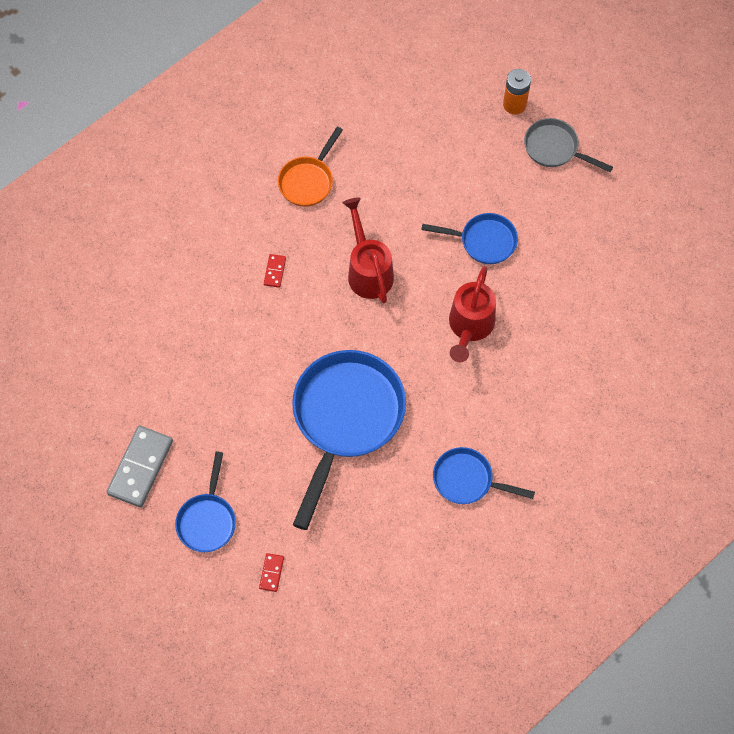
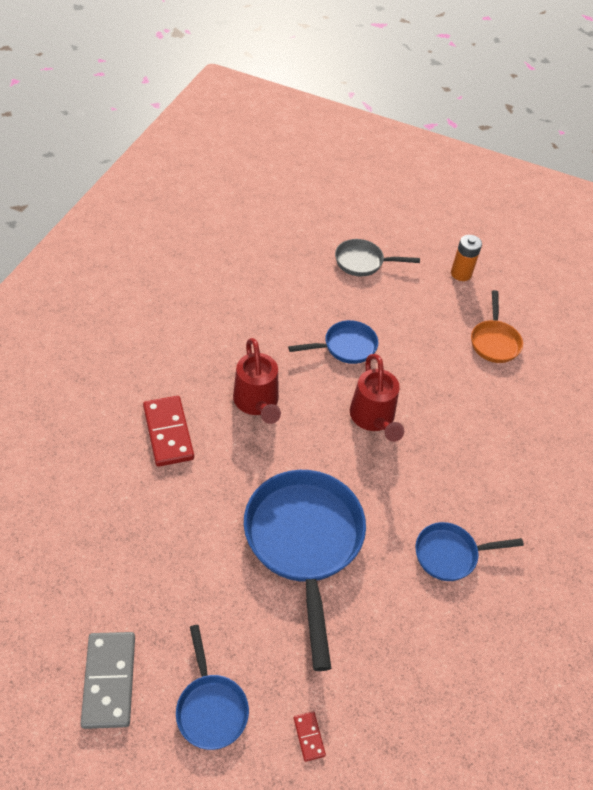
camera: 30 degrees left, 15 degrees down
red domino [264,254,286,288] -> red domino [143,396,194,467], size x2.15
orange pan [278,127,343,207] -> orange pan moved to [471,290,523,363]
red watering can [343,197,394,303] -> red watering can turned 150 degrees counterclockwise [233,338,281,424]
orange battery [503,69,531,115] -> orange battery moved to [451,235,482,281]

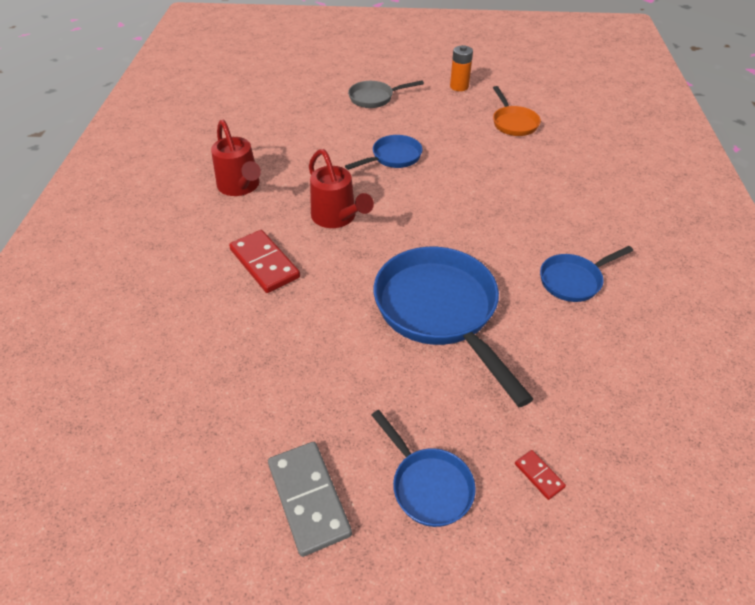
camera: 15 degrees left, 5 degrees down
red watering can [350,354,404,442] -> red watering can moved to [211,120,261,196]

